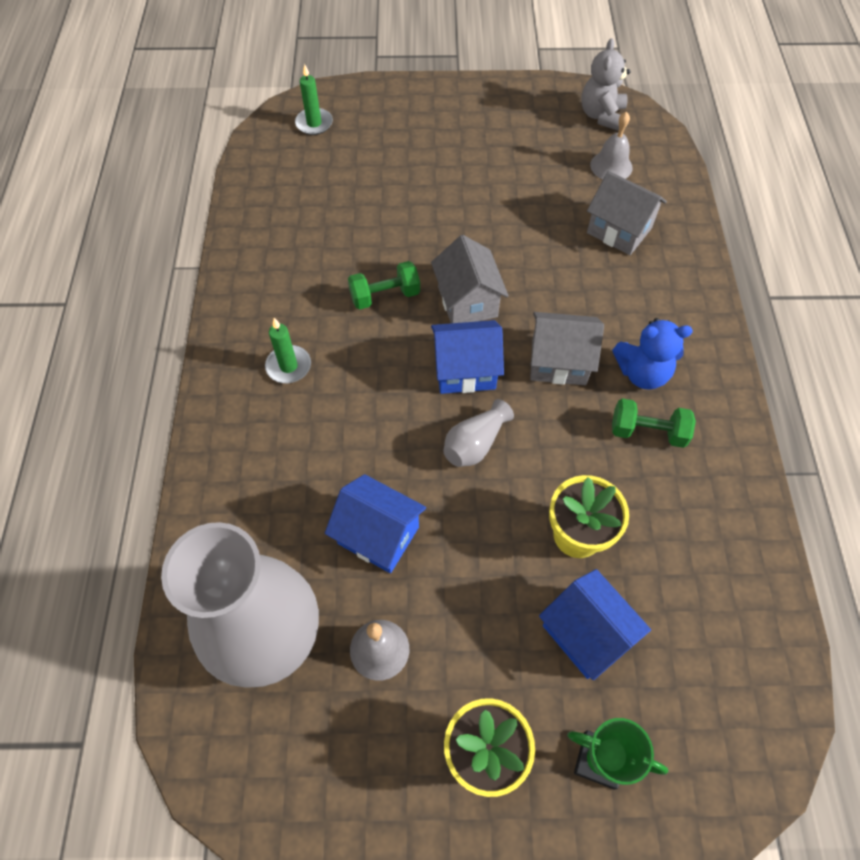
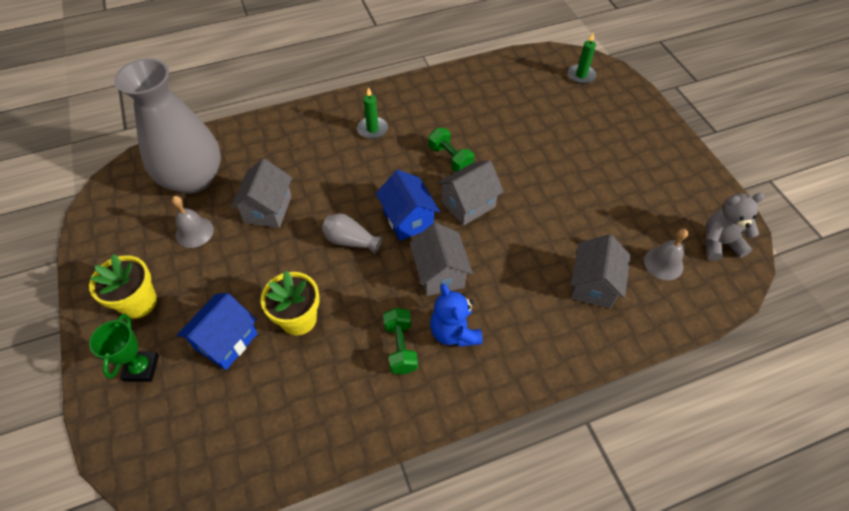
camera: 70 degrees right, 5 degrees down
blue house [325,474,426,573] -> grey house [231,158,292,228]

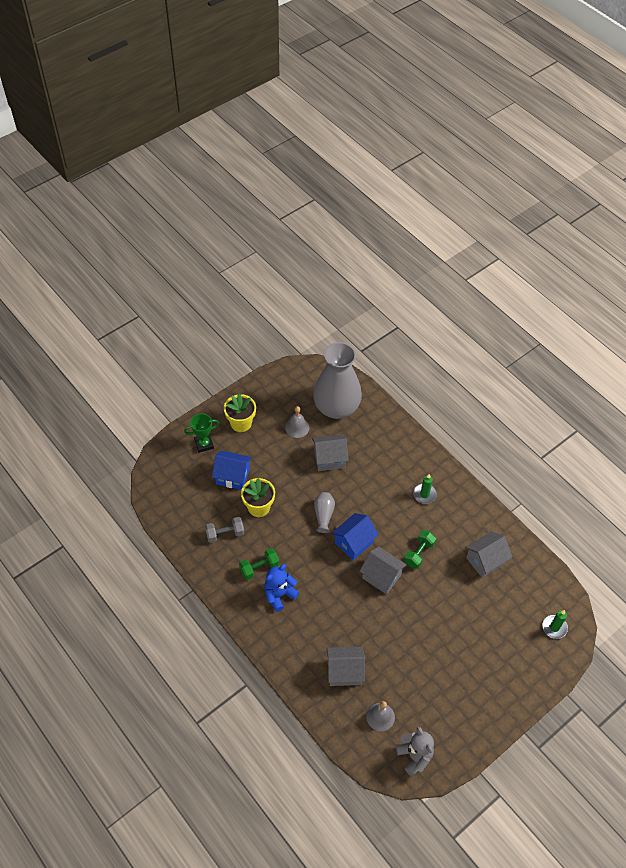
camera: 70 degrees right, 0 degrees up
grey house [410,222,473,296] -> grey house moved to [465,531,512,578]
none -> grey dumbbell [205,517,244,543]

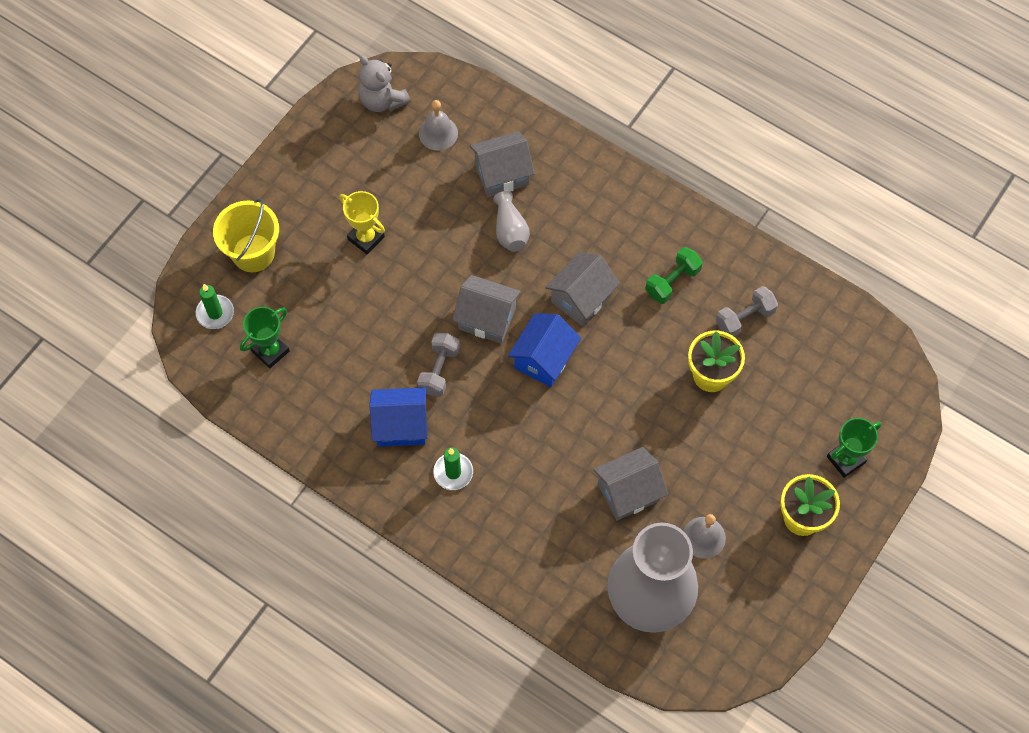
camera: 165 degrees right, 10 degrees up
blue house [212,450,252,490] -> blue house moved to [370,387,428,447]
blue teddy bear [264,564,299,612] -> none
grey vase [314,492,335,533] -> grey vase moved to [493,191,530,252]
green dumbbell [404,530,436,569] -> grey dumbbell [417,333,460,396]
grey house [465,531,512,578] -> grey house moved to [545,252,620,326]
none -> yellow bucket [213,199,279,272]
none -> green trophy [240,307,290,368]
none -> yellow trophy [339,191,385,254]

